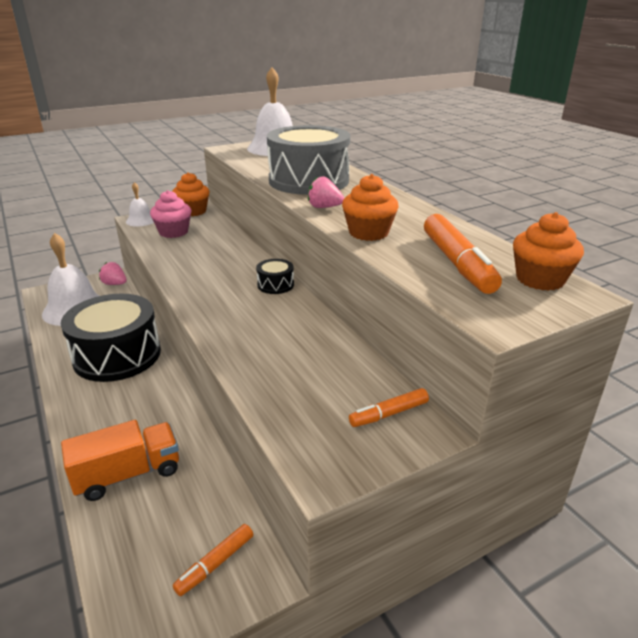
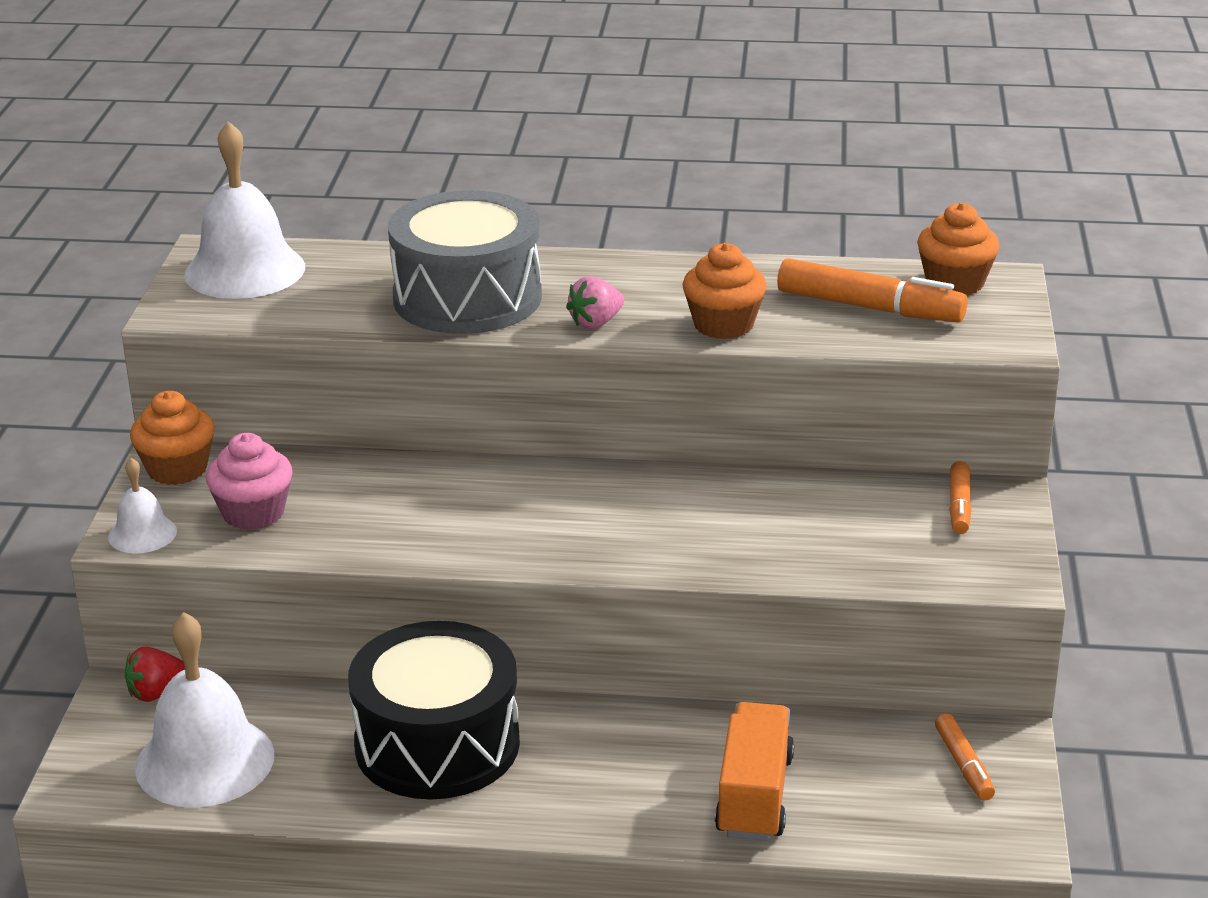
camera: 55 degrees left, 0 degrees up
pink strawberry [99,262,127,285] -> red strawberry [125,647,185,702]
black drum [256,259,294,294] -> none

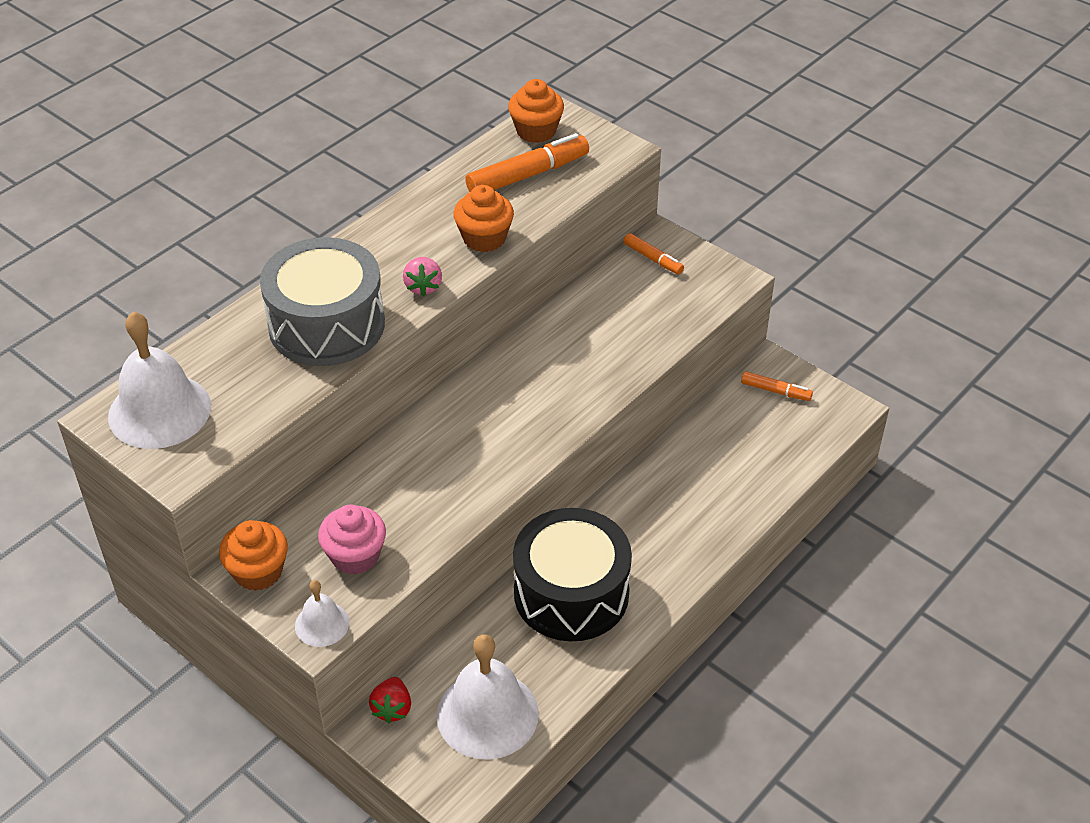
camera: 55 degrees left, 15 degrees up
orange truck [715,702,794,841] -> none

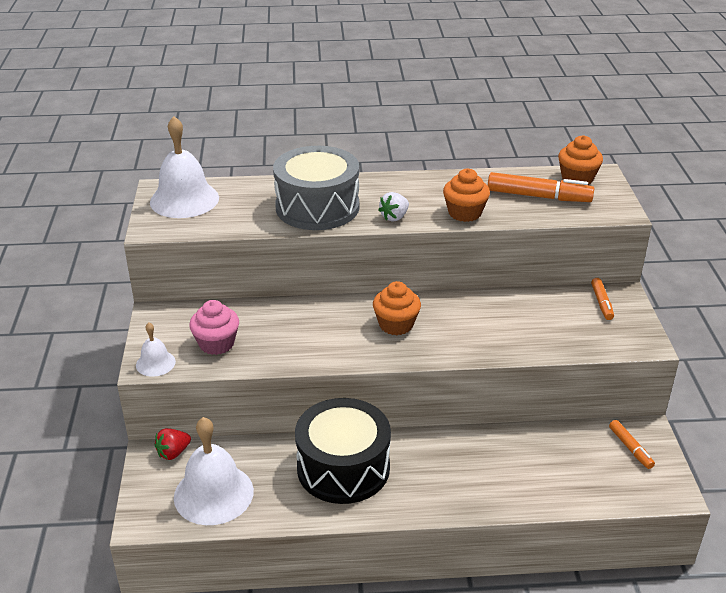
camera: 45 degrees right, 10 degrees down
orange cupcake [219,520,288,591] -> orange cupcake moved to [373,281,421,335]
pink strawberry [403,257,442,296] -> white strawberry [378,192,409,222]

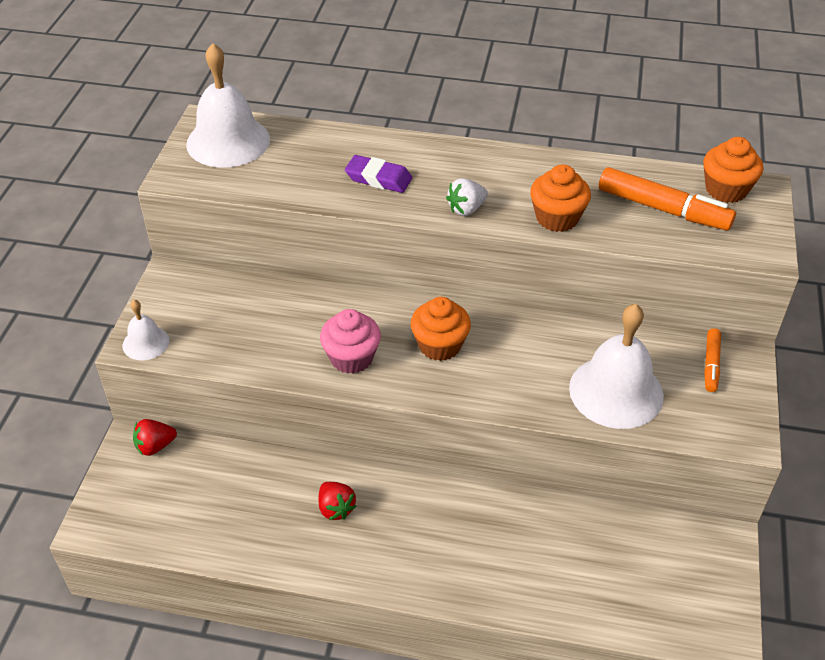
camera: 15 degrees right, 10 degrees up
white bell [174,417,254,525] -> white bell moved to [569,304,664,429]
pink cupcake [189,300,239,355] -> pink cupcake moved to [320,309,381,374]
grey drum [273,146,359,230] -> purple eraser [345,155,412,193]
black drum [295,398,391,504] -> red strawberry [318,482,357,520]
orange marker [609,420,655,469] -> none

